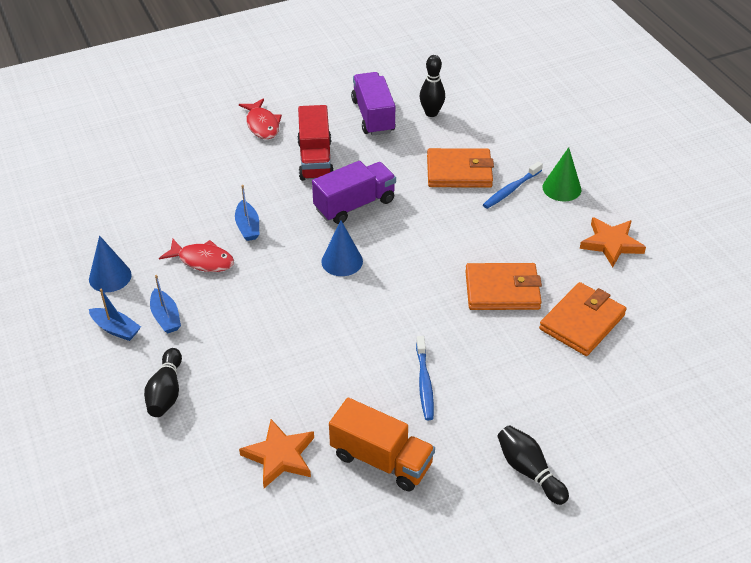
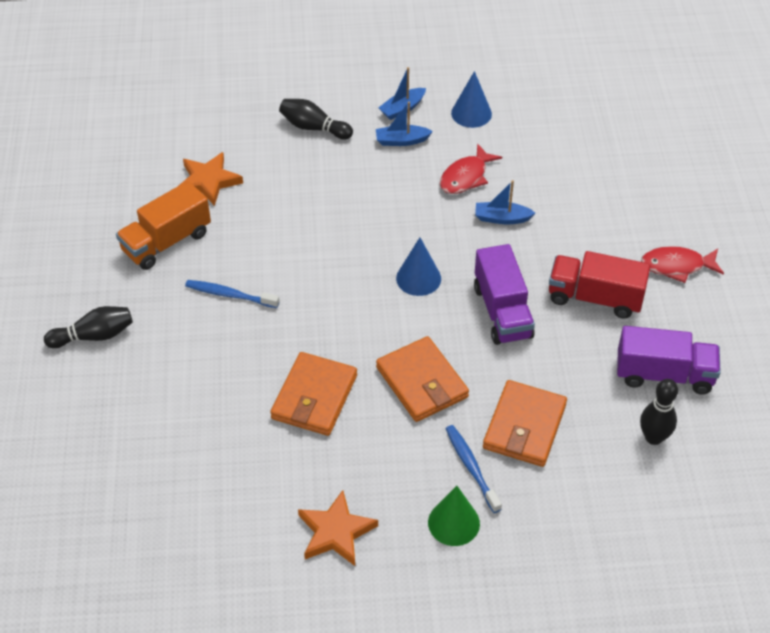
camera: 110 degrees right, 5 degrees up
orange wallet [539,282,626,356] -> orange wallet moved to [376,336,469,422]

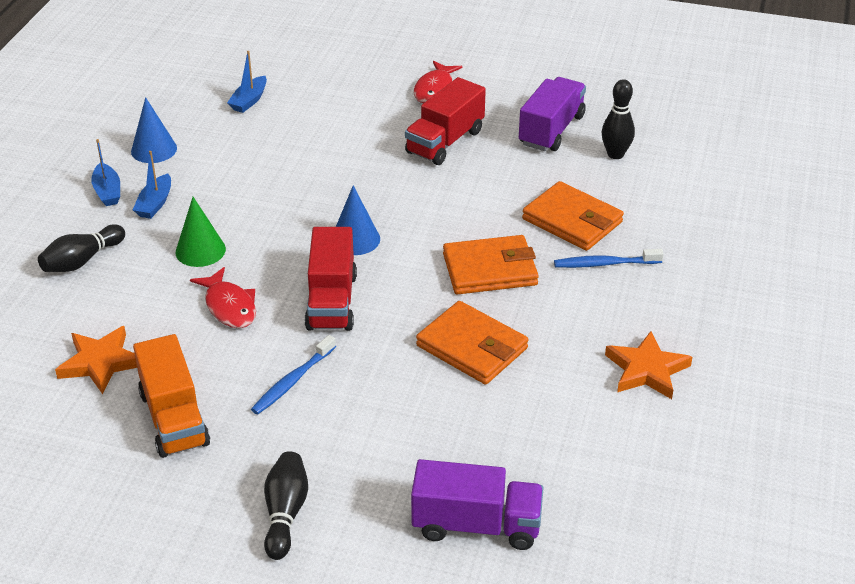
camera: 70 degrees left, 10 degrees down
green cone [428,486,480,546] -> green cone moved to [176,197,226,267]
red fish [440,144,502,194] -> red fish moved to [190,267,256,328]
purple truck [474,244,535,345] -> purple truck moved to [411,459,544,550]
blue boat [475,180,535,224] -> blue boat moved to [227,51,267,113]
none -> red truck [305,227,357,331]

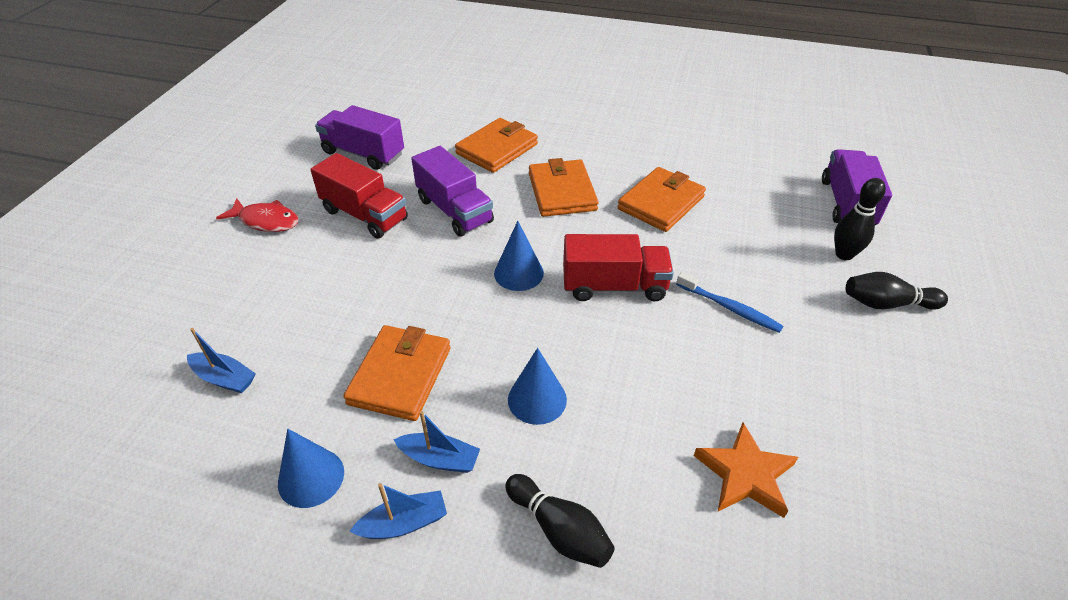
camera: 90 degrees left, 5 degrees up
orange truck [133,334,210,458] -> none
green cone [176,197,226,267] -> blue cone [508,348,567,425]
red fish [190,267,256,328] -> none
blue toothbrush [554,249,664,268] -> none
black bowling pin [601,79,635,159] -> black bowling pin moved to [834,178,886,260]
orange star [605,331,692,399] -> none
none -> orange wallet [343,325,451,421]
none -> purple truck [411,146,494,237]

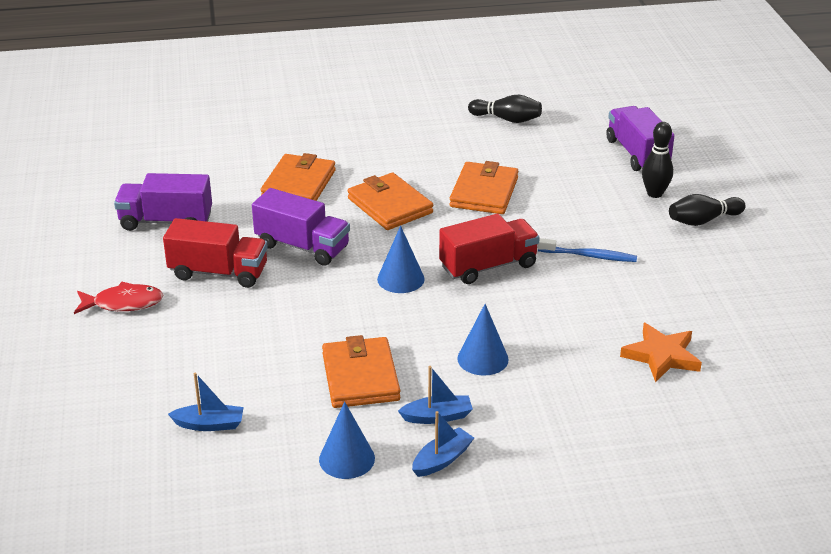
camera: 25 degrees left, 10 degrees down
black bowling pin [505,474,615,568] -> black bowling pin moved to [468,95,542,123]

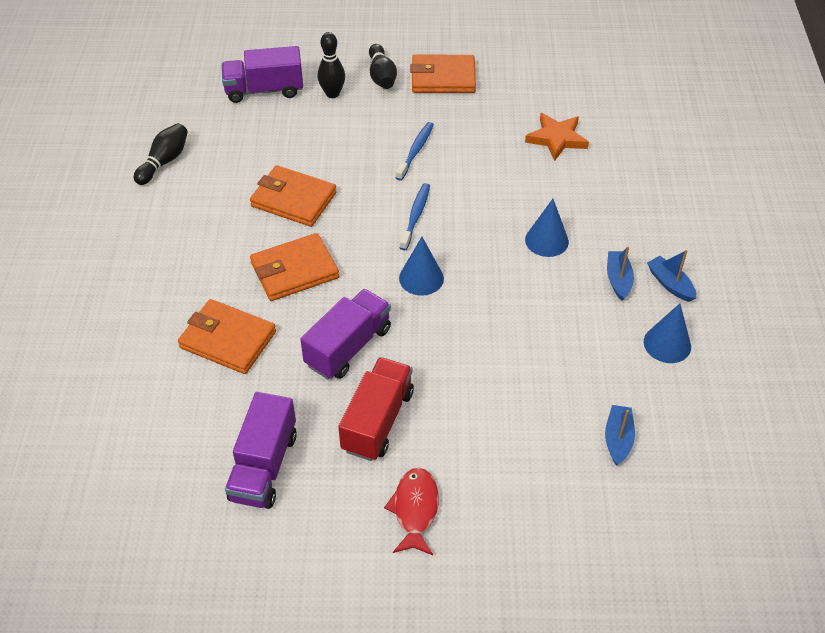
camera: 80 degrees left, 15 degrees up
orange wallet [322,335,400,408] -> orange wallet moved to [410,55,476,93]
red truck [439,214,540,284] -> blue toothbrush [400,183,430,250]

